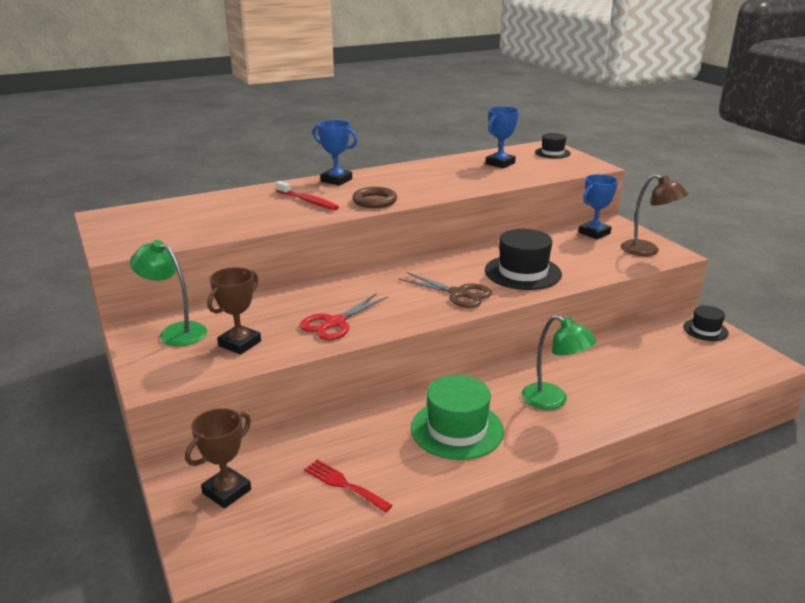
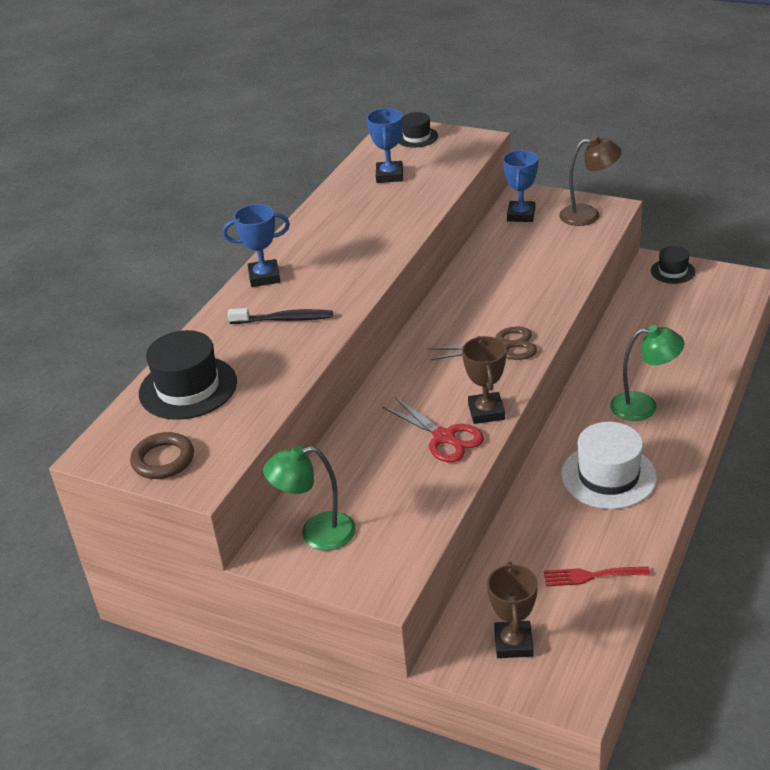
camera: 35 degrees left, 10 degrees up
brown trophy [207,267,261,355] -> brown trophy moved to [462,336,507,424]
red toothbrush [276,181,339,210] -> black toothbrush [228,308,333,324]
red scissors [300,293,388,340] -> red scissors turned 45 degrees counterclockwise [383,397,484,462]
brown ring [352,187,397,208] -> brown ring moved to [130,432,194,479]
green hat [411,375,504,460] -> white hat [561,422,657,509]
black hat [485,229,562,290] -> black hat moved to [139,330,237,420]

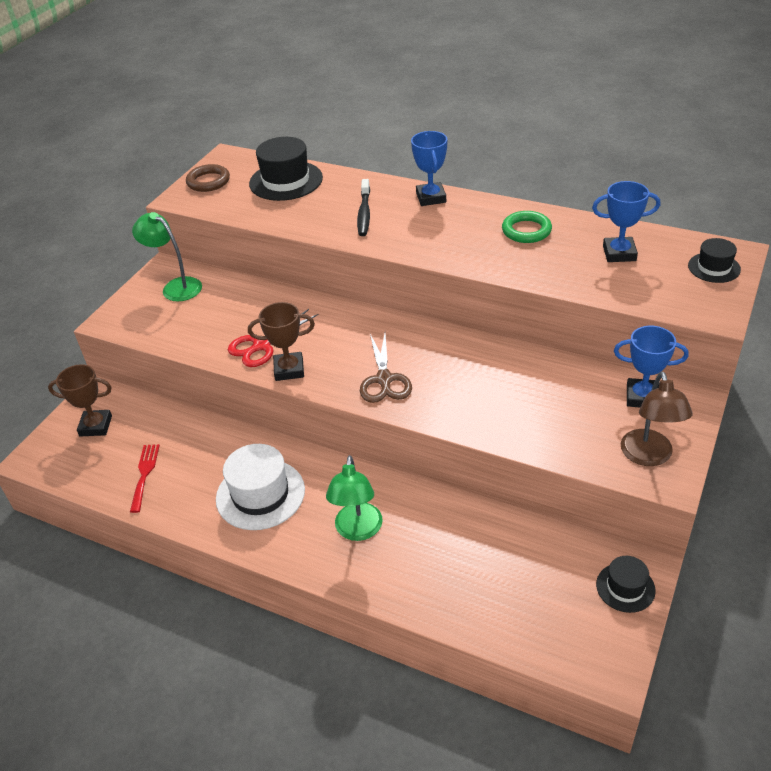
camera: 90 degrees right, 5 degrees up
green lamp [263,446,356,551] -> green lamp turned 45 degrees counterclockwise [132,212,202,301]
none -> green ring [502,211,552,243]

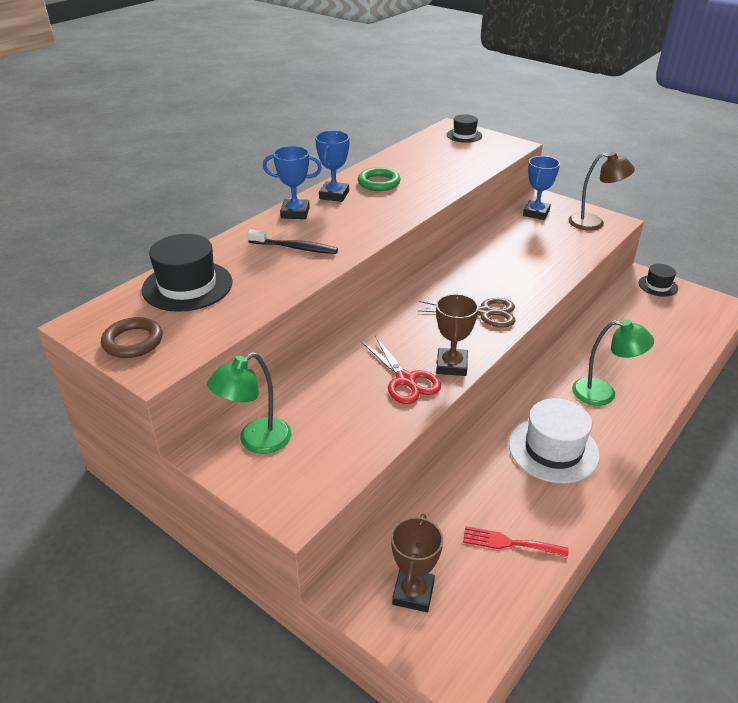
camera: 80 degrees left, 5 degrees down
blue trophy [592,181,660,262] -> blue trophy moved to [315,130,350,202]

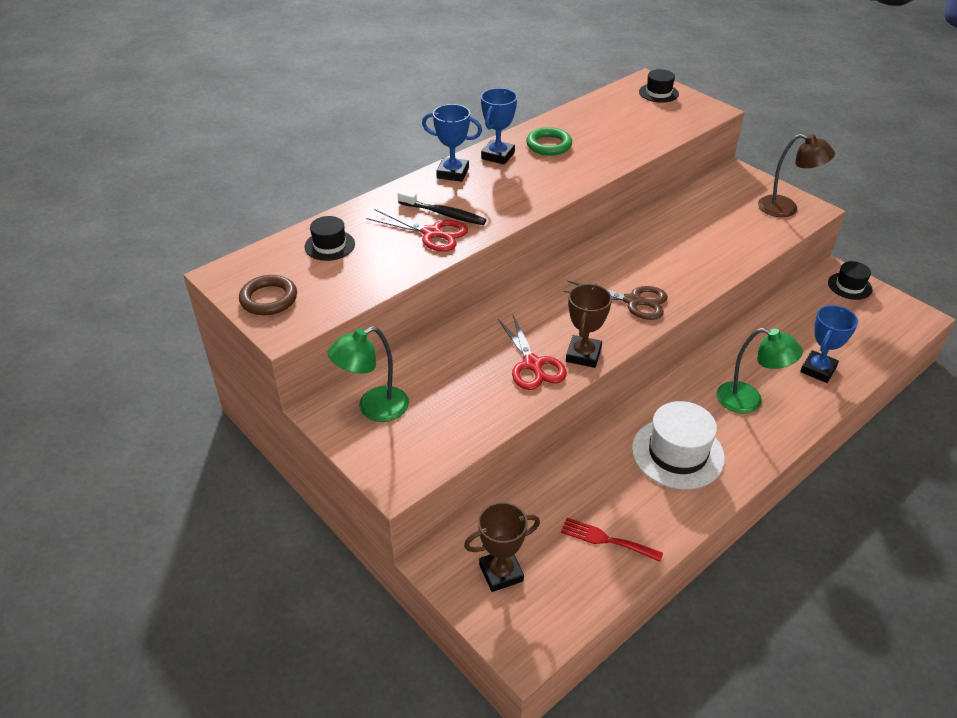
camera: 10 degrees right, 5 degrees up
black hat [142,234,233,312] -> black hat [304,216,355,261], size x0.57
brown trophy [391,514,443,612] -> brown trophy turned 45 degrees clockwise [464,502,540,592]
blue trophy [523,156,560,220] -> blue trophy moved to [800,305,858,383]
none -> red scissors [366,209,468,252]

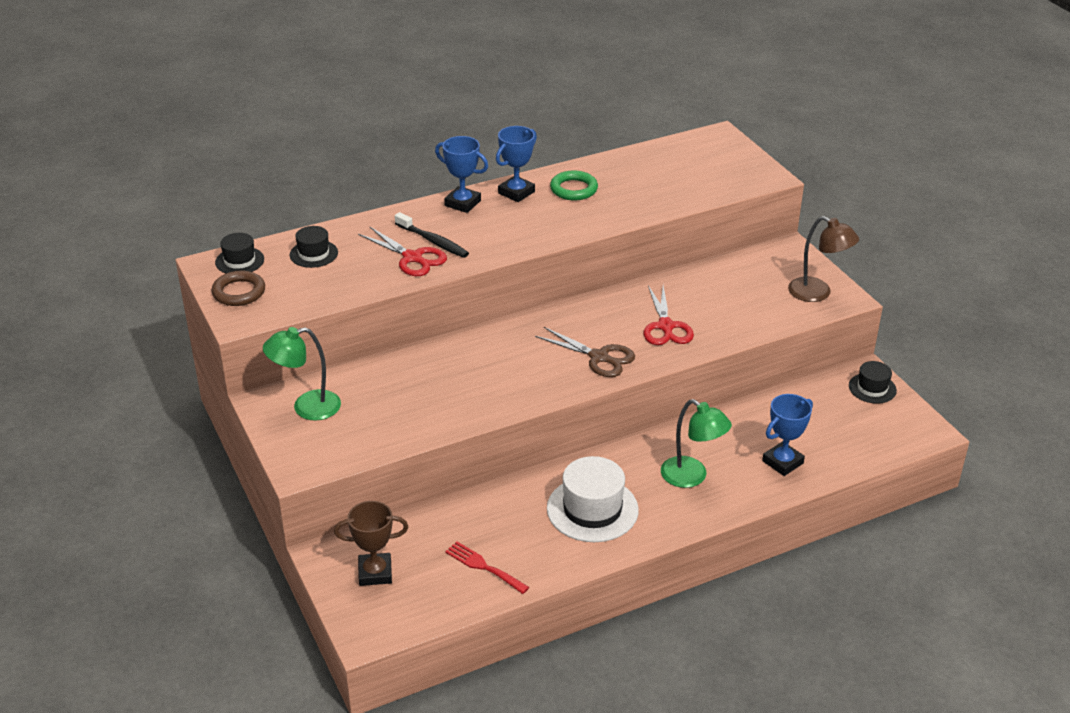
camera: 15 degrees right, 5 degrees down
red scissors [498,315,567,390] -> red scissors moved to [643,285,694,345]
brown trophy [566,283,612,368] -> none
black hat [639,69,679,103] -> black hat moved to [215,233,264,273]

